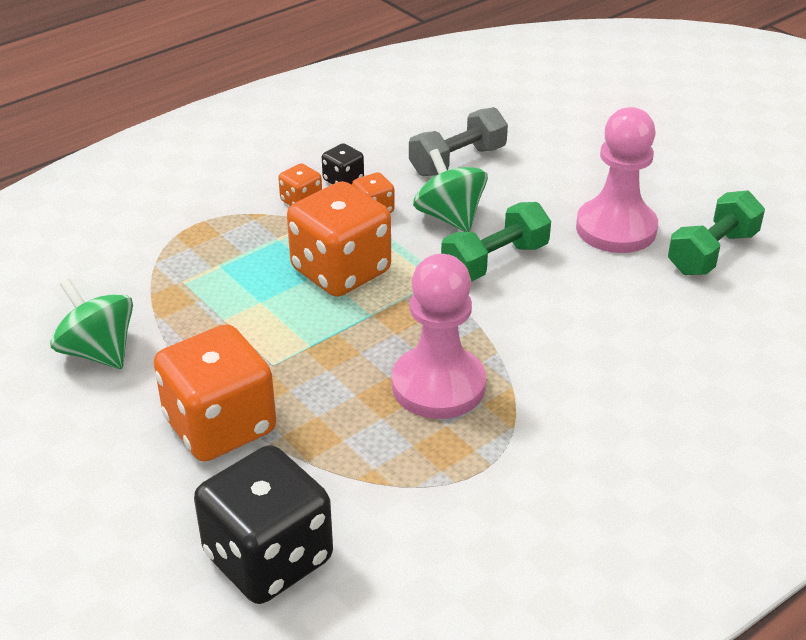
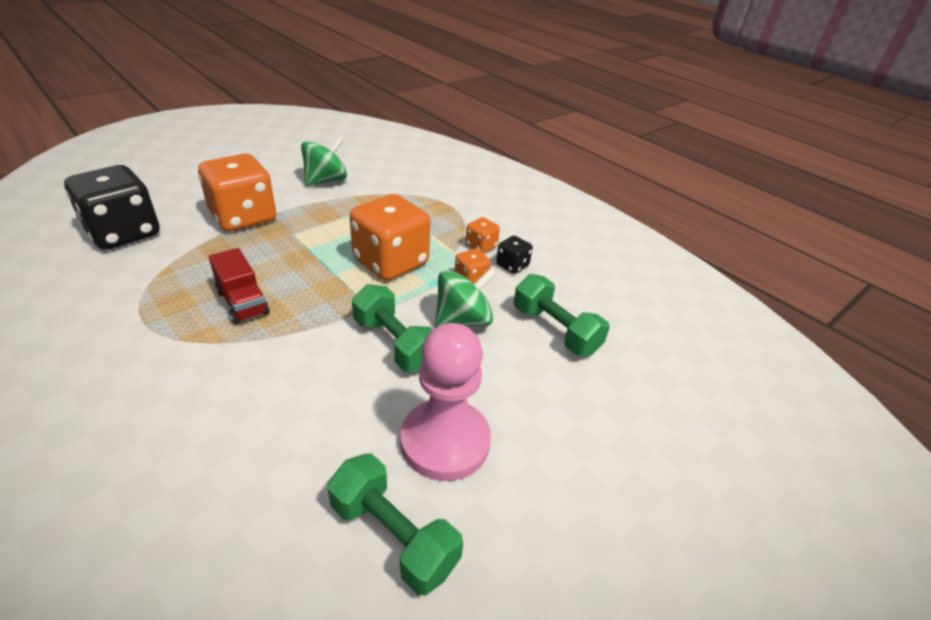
camera: 85 degrees right, 0 degrees up
pink pawn [392,254,486,419] -> red truck [209,248,269,324]
grey dumbbell [409,107,508,176] -> green dumbbell [514,274,610,356]

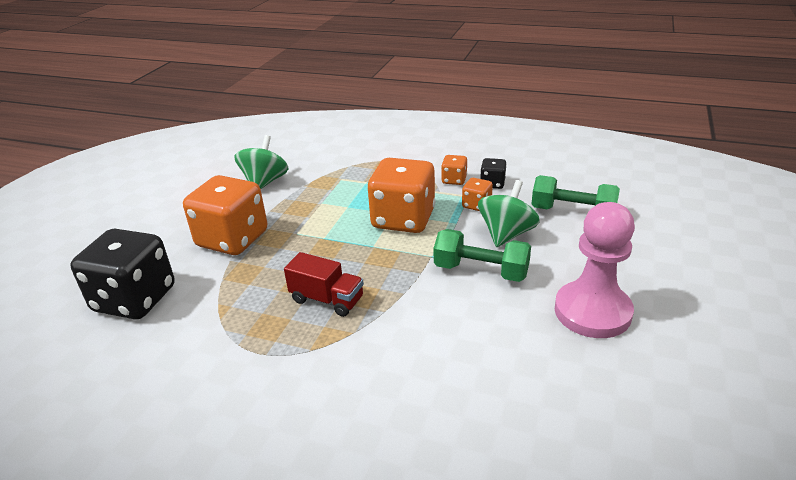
camera: 25 degrees left, 5 degrees down
green dumbbell [327,454,463,595] -> none

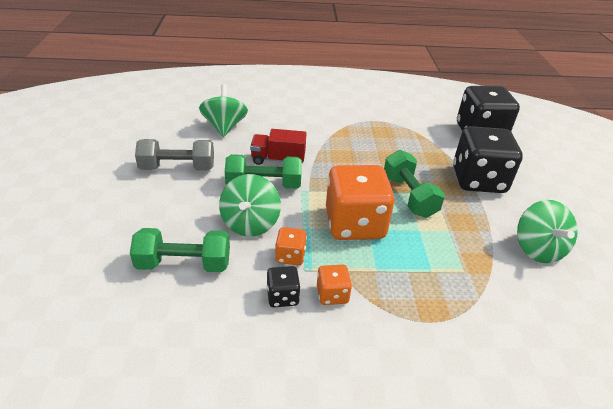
camera: 155 degrees right, 5 degrees up
orange dice [183,175,268,255] -> black dice [453,126,523,193]
red truck [284,252,364,317] -> red truck moved to [250,129,306,165]
pink pawn [555,202,635,338] -> grey dumbbell [135,139,214,171]
none -> green spinning top [199,84,248,137]
none -> green dumbbell [384,150,445,218]

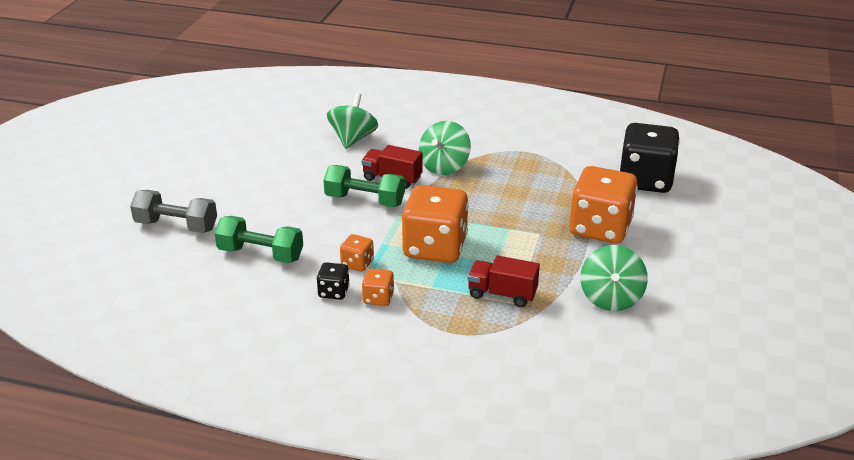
camera: 20 degrees right, 5 degrees down
grey dumbbell [135,139,214,171] -> grey dumbbell moved to [130,190,217,233]
green spinning top [219,174,281,237] -> green spinning top moved to [419,121,471,175]
green dumbbell [384,150,445,218] -> none
black dice [453,126,523,193] -> orange dice [569,166,638,244]
none -> red truck [468,256,540,307]

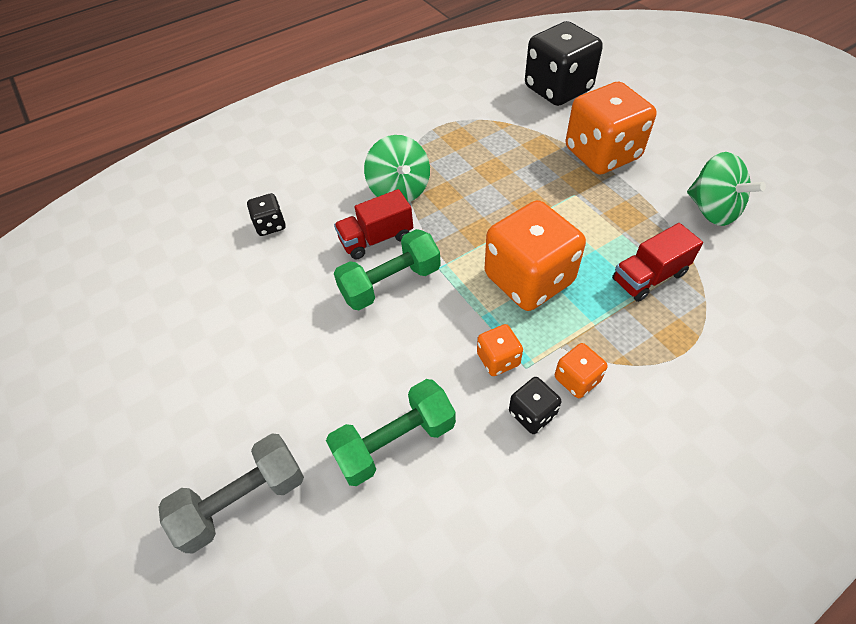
camera: 45 degrees left, 20 degrees up
green spinning top [327,93,378,149] -> black dice [247,193,286,236]

